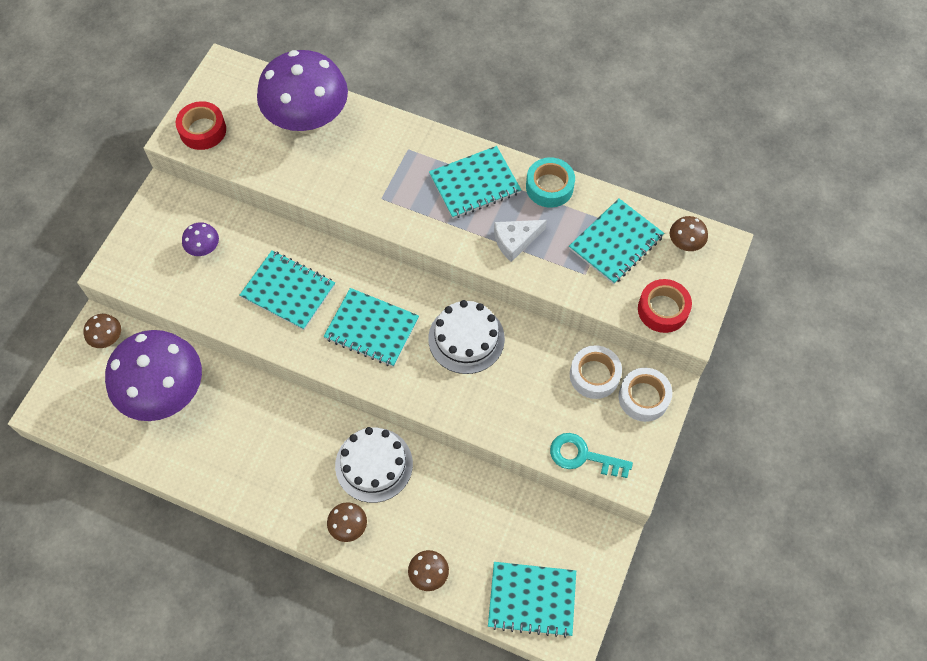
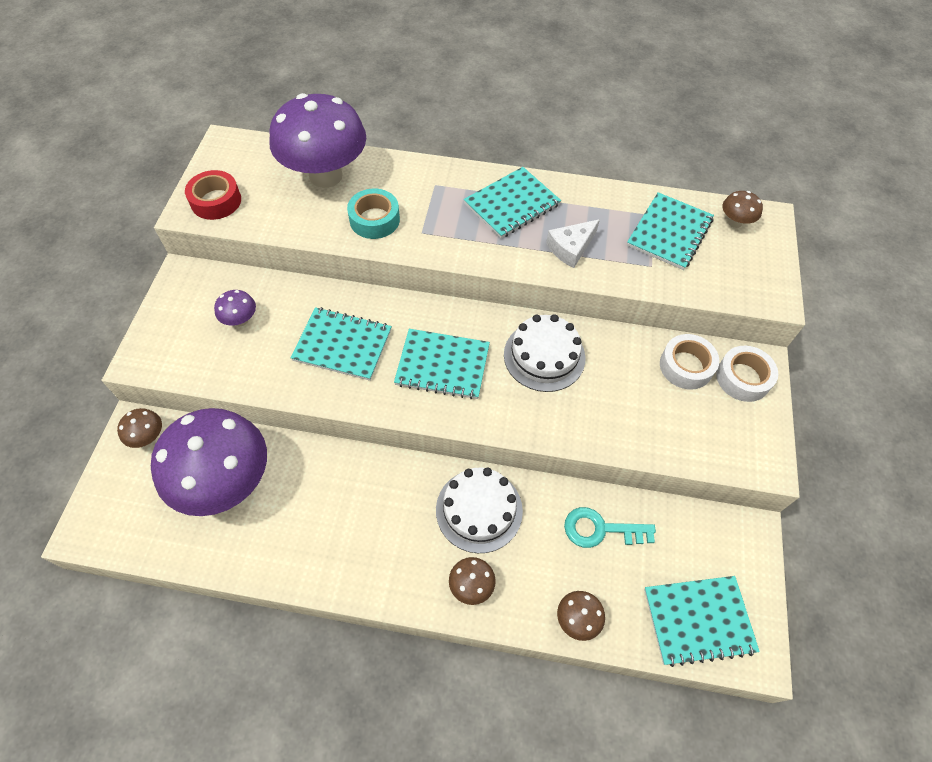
camera: 15 degrees left, 5 degrees down
turquoise tape [526,157,575,208] -> turquoise tape moved to [347,189,400,239]
turquoise key [550,433,633,478] -> turquoise key moved to [564,507,656,548]
red tape [638,279,692,333] -> none

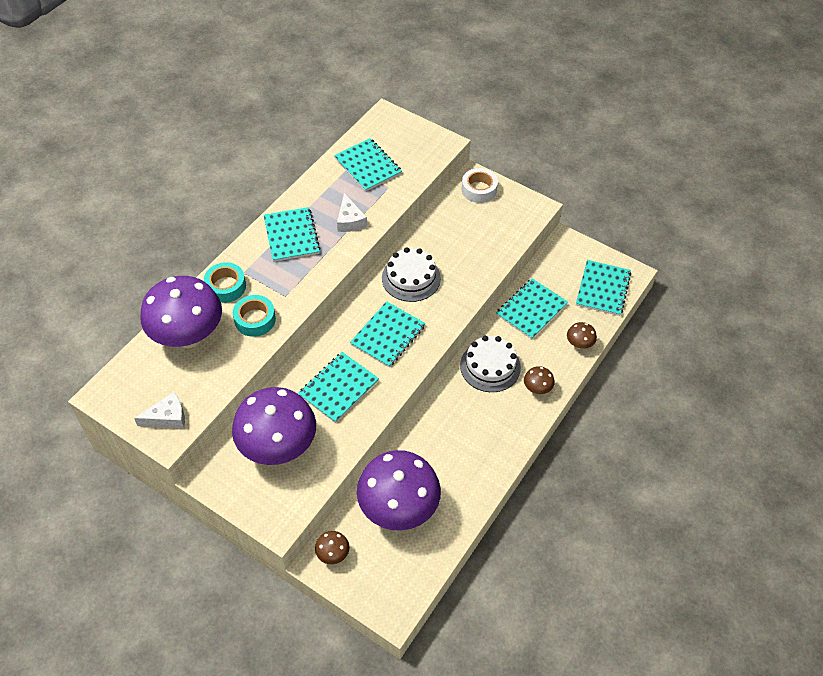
camera: 65 degrees left, 5 degrees down
red tape [185,170,241,220] -> white cheese [134,392,185,428]
purple mushroom [214,290,256,326] -> purple mushroom [232,387,316,465], size x2.46
turquoise key [564,507,656,548] -> turquoise notebook [496,278,568,339]
white tape [660,334,719,390] -> none
brown mushroom [722,191,763,228] -> none
none -> turquoise tape [204,262,246,303]

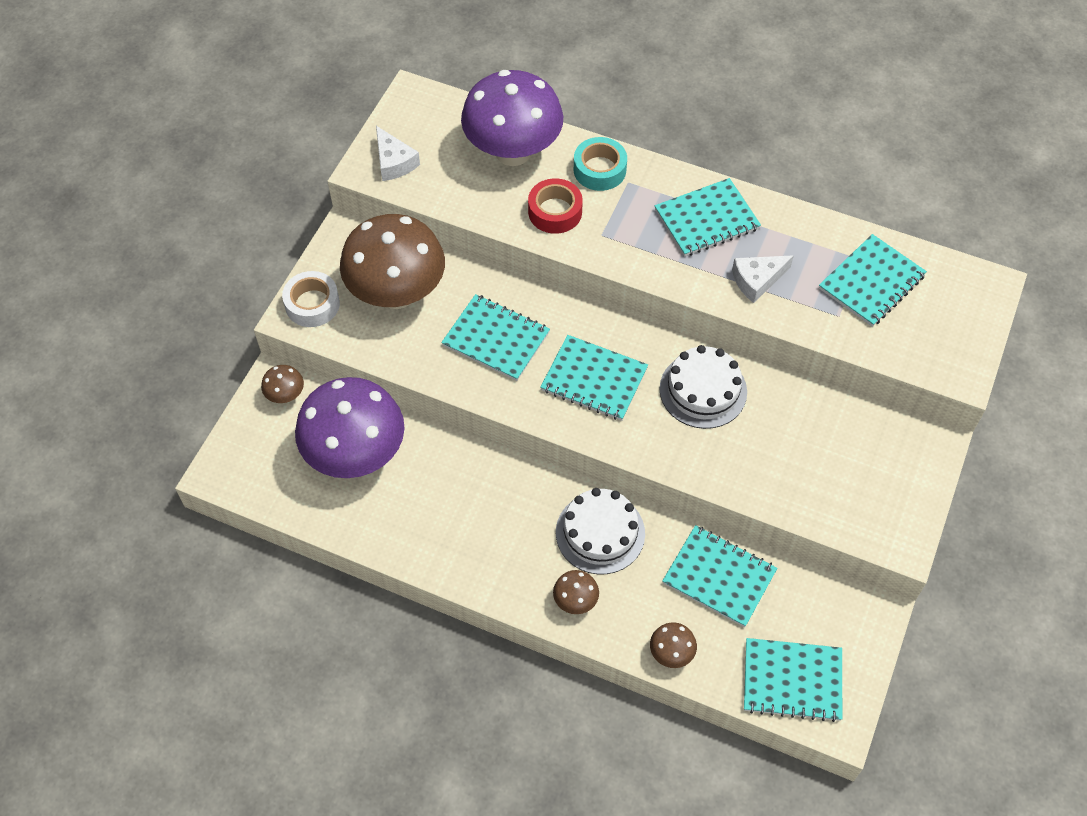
camera: 80 degrees right, 5 degrees up
purple mushroom [232,387,316,465] -> brown mushroom [340,214,445,309]
turquoise tape [233,295,276,337] -> red tape [528,178,583,234]
white tape [462,168,498,203] -> white tape moved to [282,271,340,327]

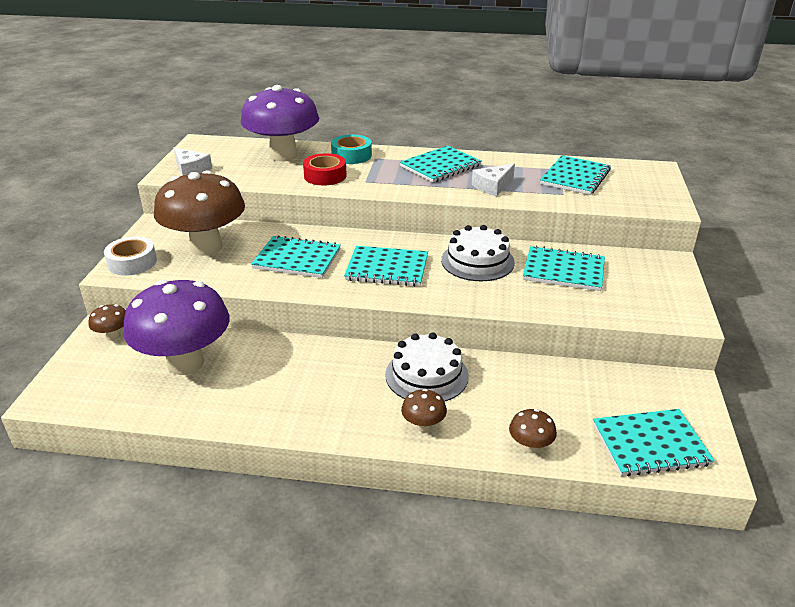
camera: 15 degrees left, 25 degrees down
turquoise notebook [662,525,777,627] -> turquoise notebook moved to [523,246,605,291]

